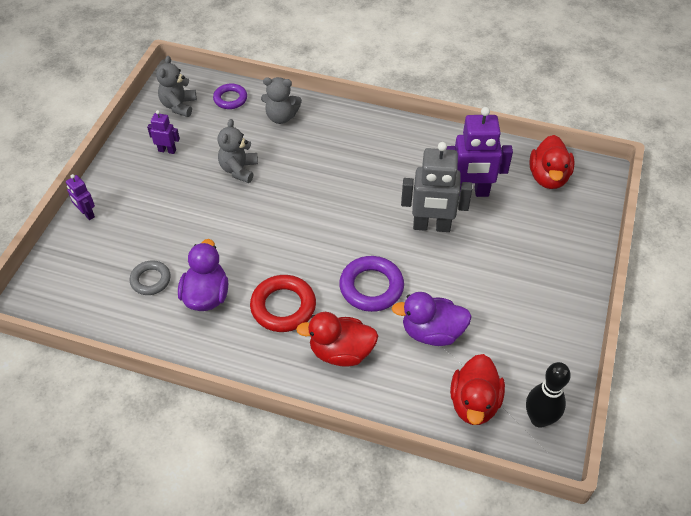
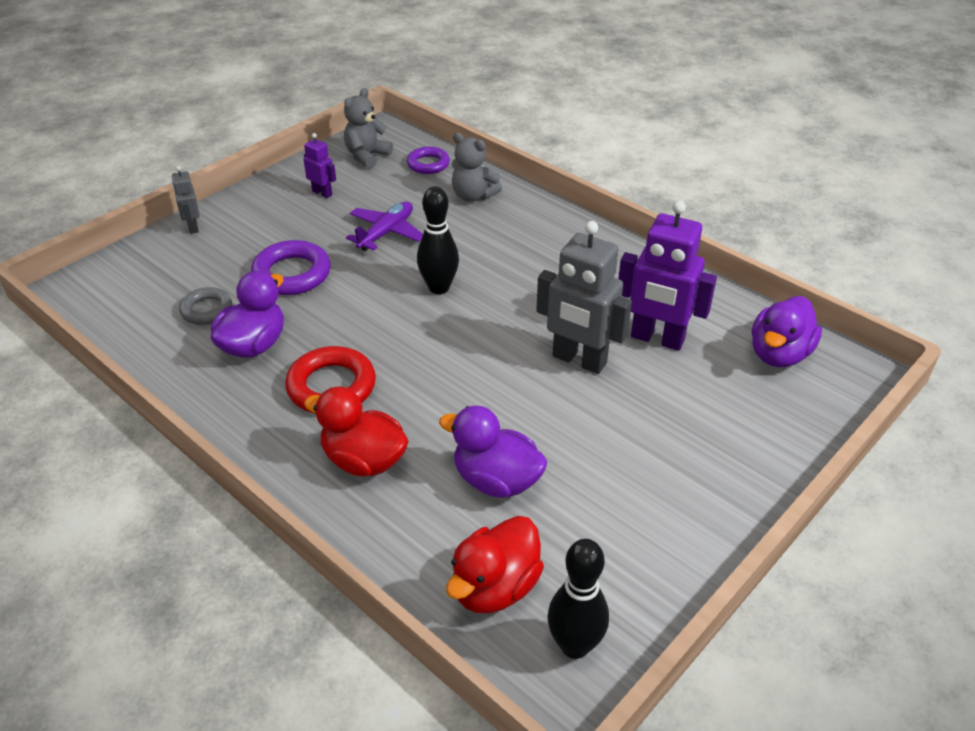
camera: 25 degrees right, 10 degrees down
purple robot [66,174,95,220] -> grey robot [172,166,200,234]
grey teddy bear [217,119,258,183] -> purple plane [346,201,423,251]
purple ring [339,256,404,312] -> purple ring moved to [251,240,331,295]
red duck [529,135,574,189] -> purple duck [752,296,822,367]
none -> black bowling pin [417,186,459,294]

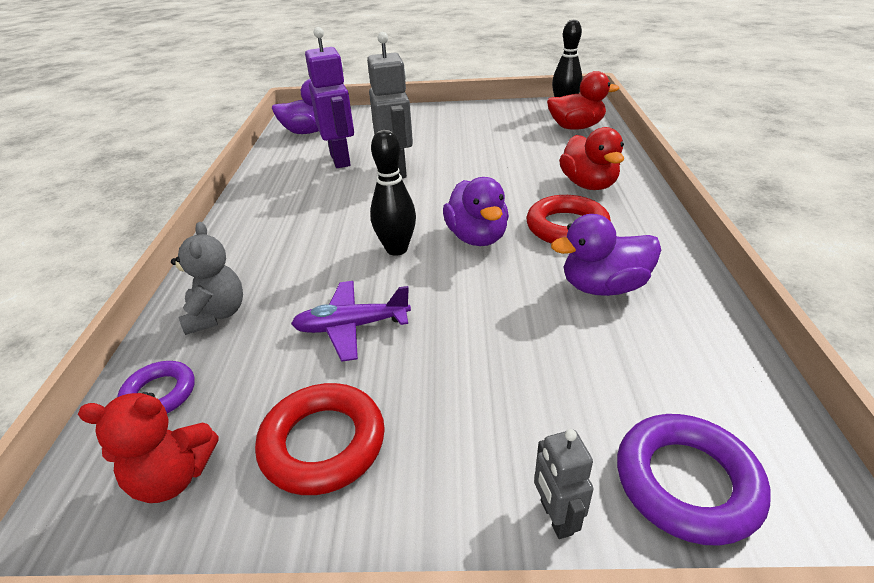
camera: 130 degrees left, 5 degrees down
grey robot [172,166,200,234] -> grey robot turned 135 degrees clockwise [534,429,593,539]
grey ring [179,287,232,325] -> none
purple ring [251,240,331,295] -> purple ring moved to [617,414,770,546]
purple robot [303,133,336,198] -> red ring [255,383,385,495]
grey teddy bear [344,88,393,168] -> red teddy bear [78,392,218,503]
purple duck [439,406,547,498] -> purple duck moved to [443,177,509,246]

